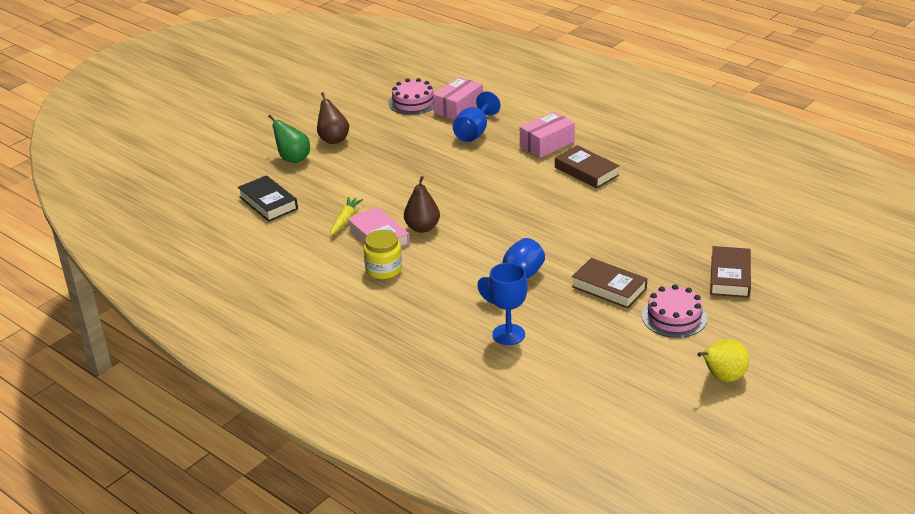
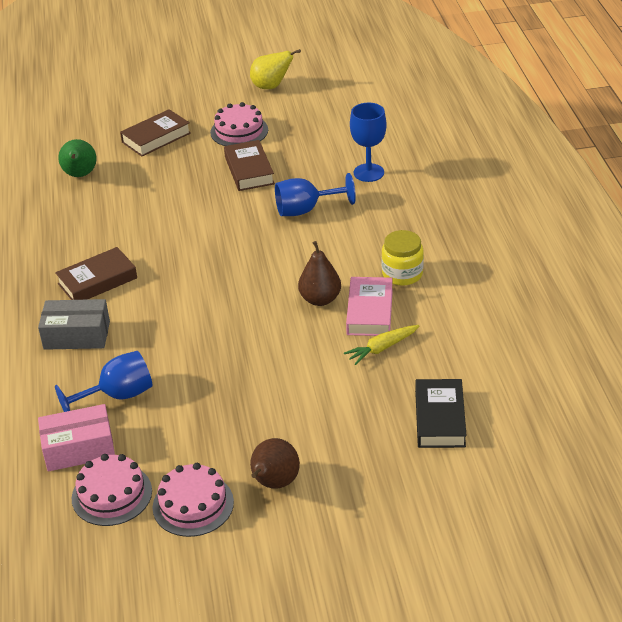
camera: 140 degrees left, 5 degrees up
green pear [268,115,310,163] -> green pear moved to [58,139,97,177]
pink box [520,111,575,158] -> grey box [38,299,110,350]
brown book [555,145,619,189] -> brown book turned 60 degrees clockwise [55,247,137,300]
none -> pink cake [152,463,234,537]

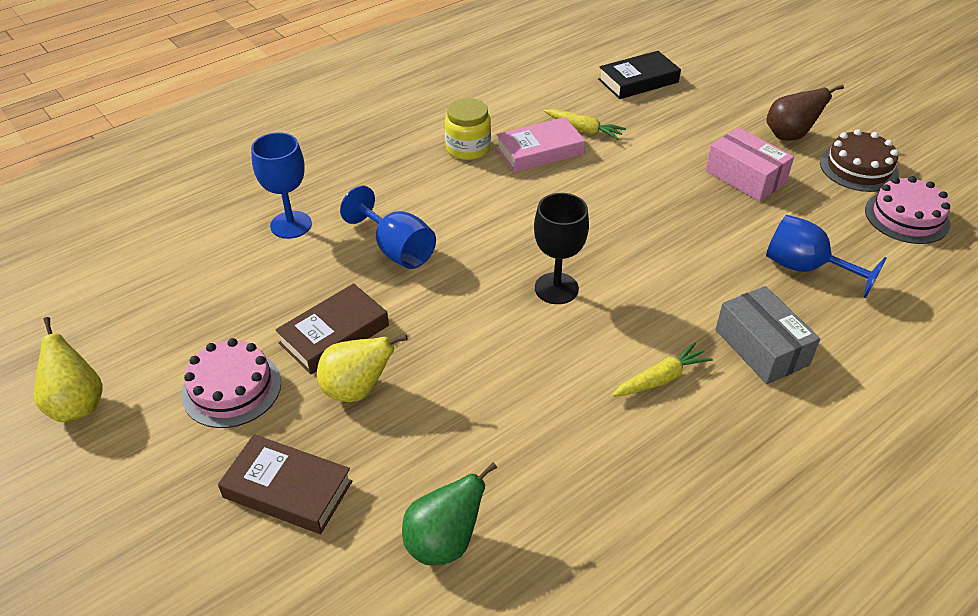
camera: 120 degrees left, 5 degrees up
pink box [38,404,115,471] -> pink box moved to [705,127,794,202]
brown book [55,247,137,300] -> yellow carrot [612,342,713,397]
pink cake [152,463,234,537] -> brown cake [820,129,899,192]
brown pear [298,241,341,306] -> none
none -> yellow pear [317,334,408,402]
none -> black goblet [534,193,589,304]

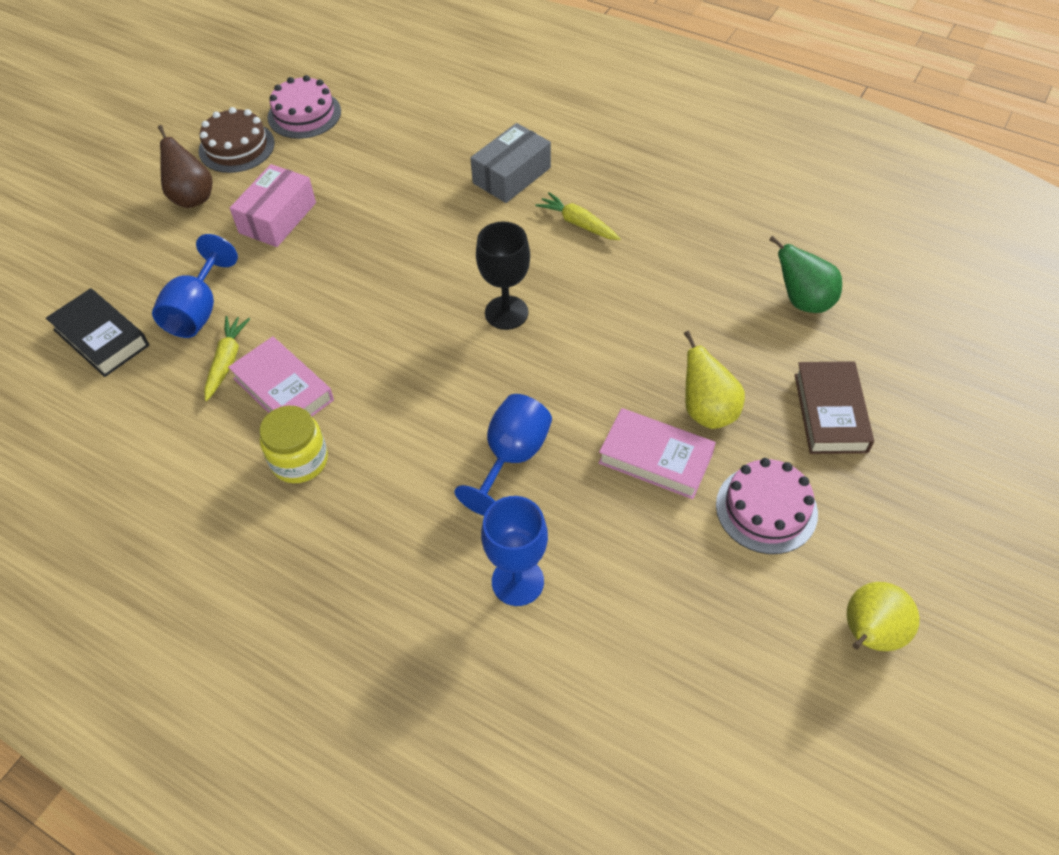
camera: 110 degrees left, 10 degrees up
brown book [275,283,389,374] -> pink book [598,408,716,499]
blue goblet [766,215,887,298] -> blue goblet moved to [152,234,238,338]

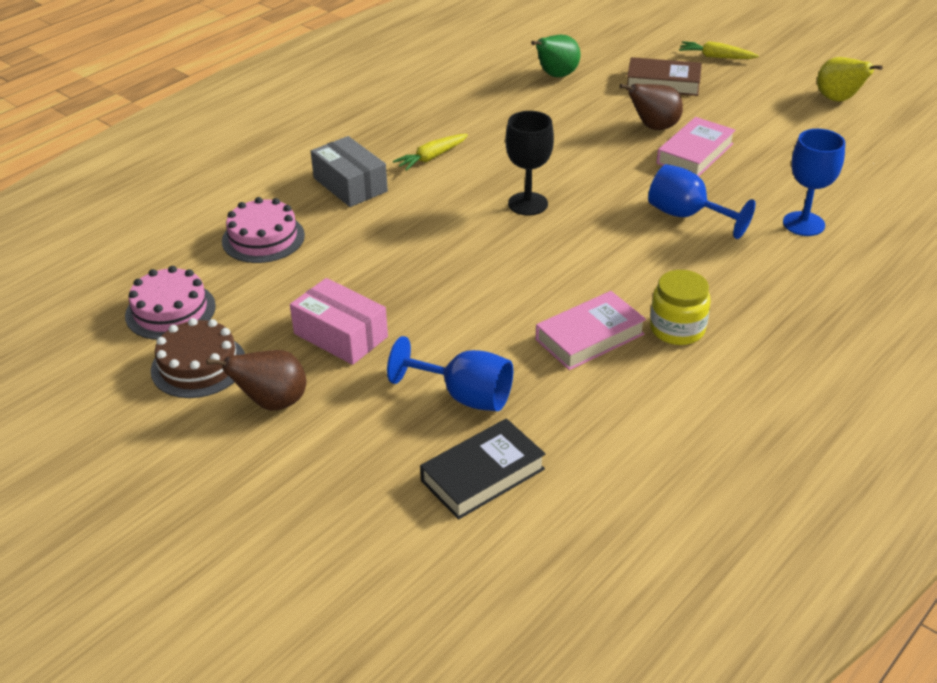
camera: 80 degrees left, 15 degrees down
yellow carrot [204,316,250,401] -> yellow carrot moved to [679,41,759,59]
yellow pear [684,331,745,429] -> brown pear [620,84,683,130]
pink cake [716,458,818,554] -> pink cake moved to [222,197,305,263]

